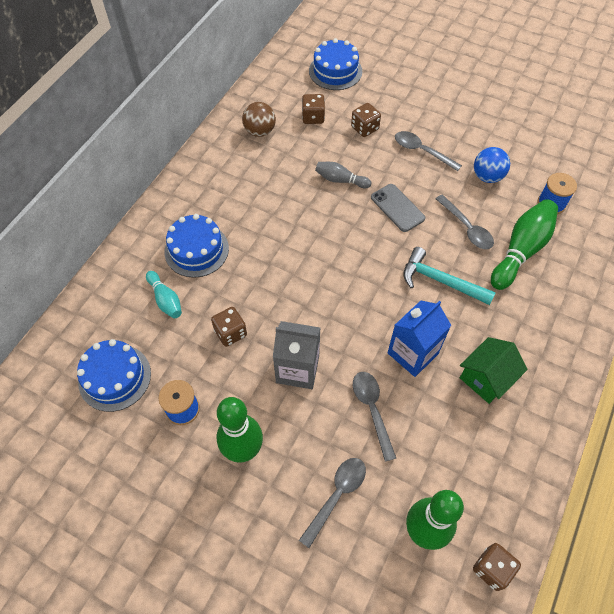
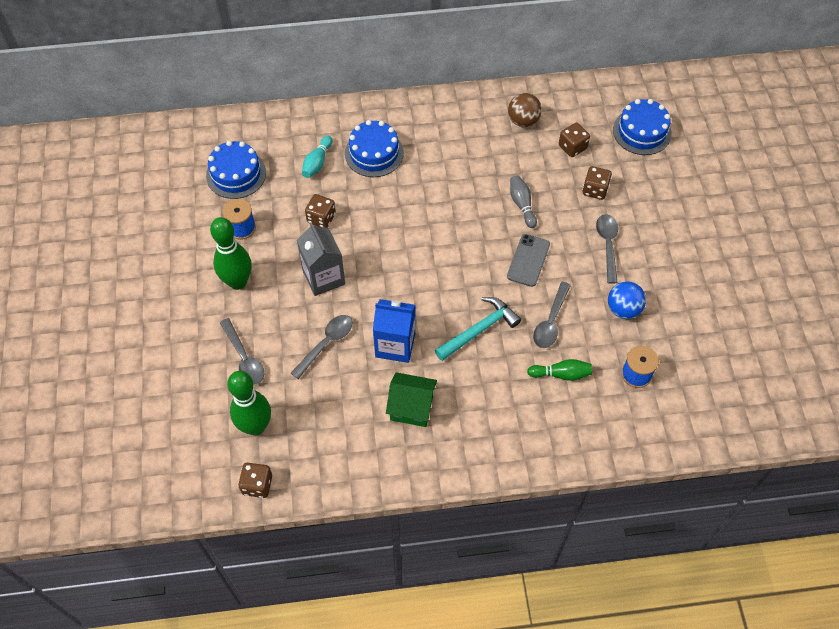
camera: 55 degrees right, 0 degrees up
grey spoon [299,458,366,548] -> grey spoon turned 60 degrees clockwise [220,318,264,385]
turquoise hammer [404,247,496,305] -> turquoise hammer turned 60 degrees clockwise [435,297,521,361]
green bowling pin [491,199,558,290] -> green bowling pin [527,359,592,381], size x0.56

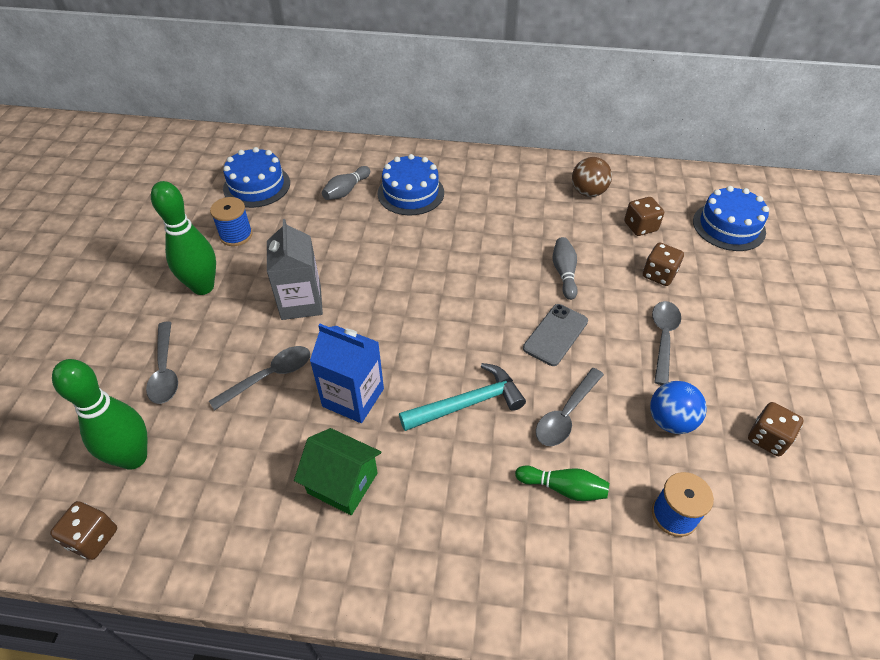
camera: 15 degrees right, 10 degrees down
turquoise bowling pin [302,136,332,178] -> grey bowling pin [322,166,370,200]
brown dice [305,194,336,228] -> brown dice moved to [748,402,804,456]

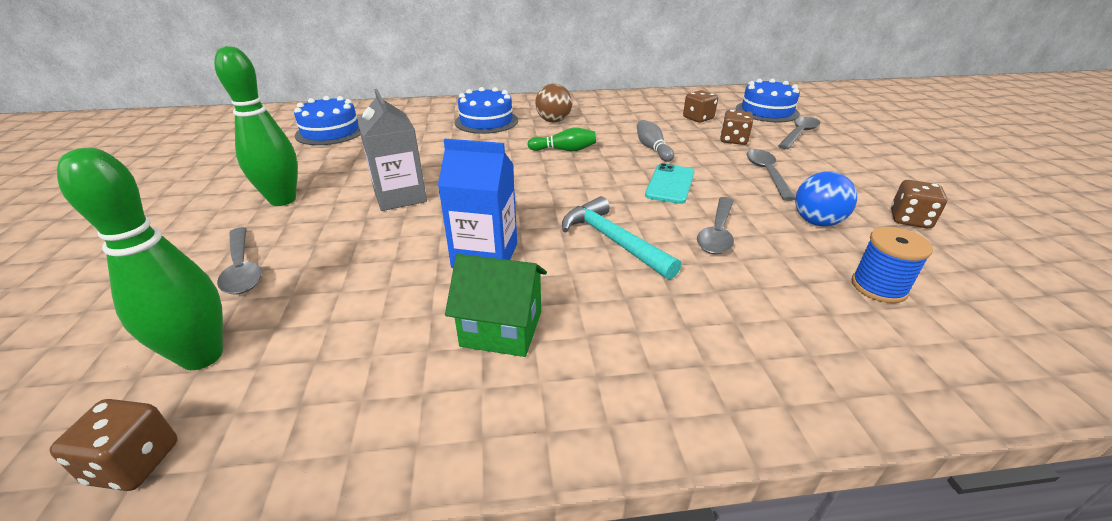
camera: 15 degrees left, 15 degrees down
grey spoon [209,346,310,411] -> grey spoon moved to [778,117,820,149]
blue spool [210,197,253,246] -> none
grey bowling pin [322,166,370,200] -> none
turquoise hammer [399,363,526,431] -> turquoise hammer turned 90 degrees counterclockwise [562,196,681,280]
green bowling pin [515,465,609,501] -> green bowling pin moved to [527,127,596,151]
grey phone [523,304,588,366] -> turquoise phone [645,163,694,204]
brown ball [572,157,612,197] -> brown ball moved to [535,84,572,123]

